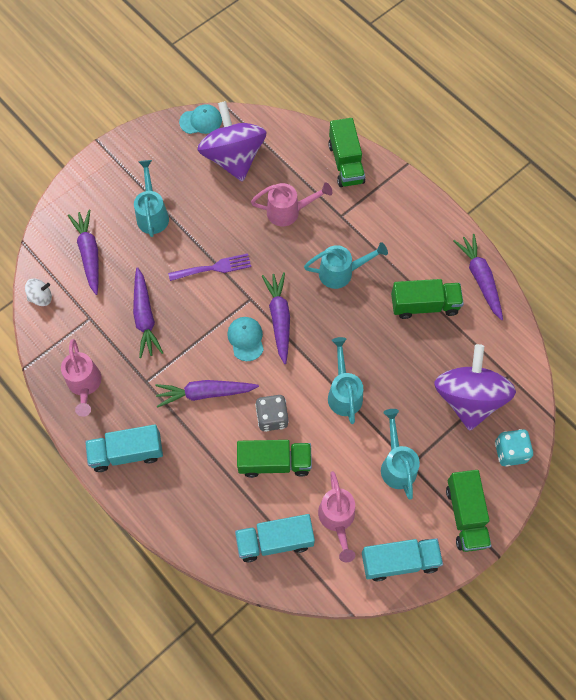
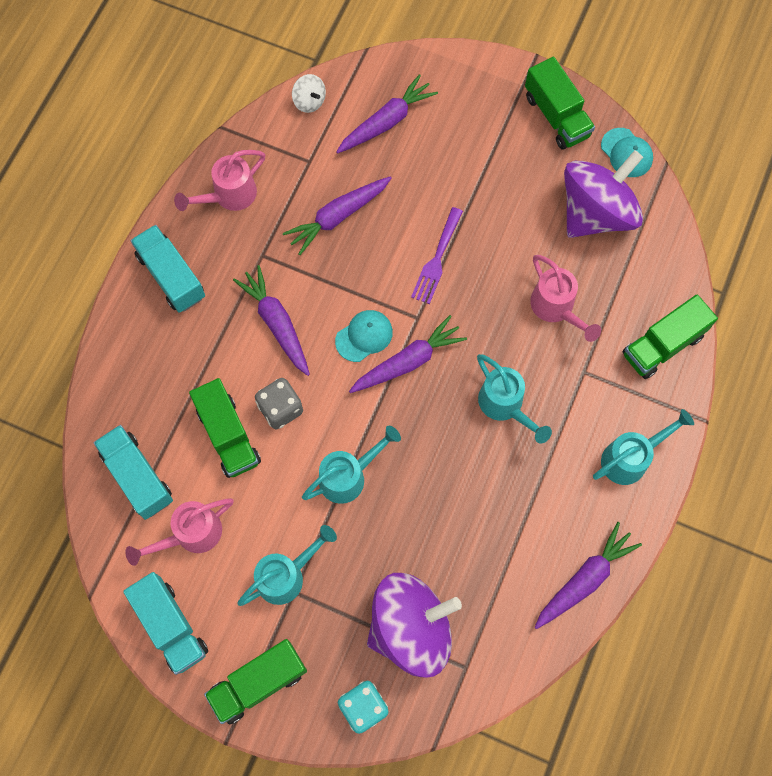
camera: 65 degrees right, 5 degrees up
turquoise watering can [134,160,169,237] -> turquoise watering can moved to [593,409,694,485]
purple fork [168,253,251,281] -> purple fork turned 60 degrees clockwise [411,207,463,304]
green truck [391,279,464,319] -> green truck moved to [525,57,595,149]

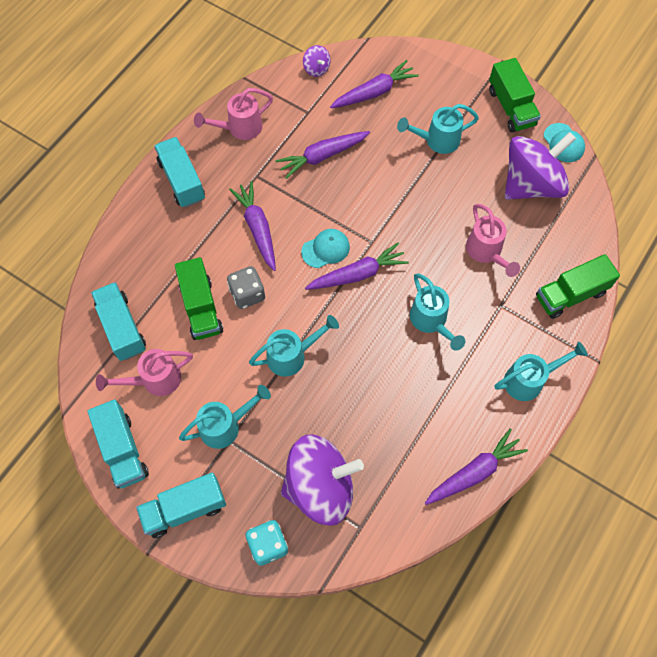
camera: 10 degrees right, 5 degrees down
green truck [204,639,307,724] -> turquoise truck [136,472,226,538]
white spinning top [292,74,326,113] -> purple spinning top [303,45,331,77]
purple fork [411,207,463,304] -> none
none -> turquoise watering can [397,104,479,154]

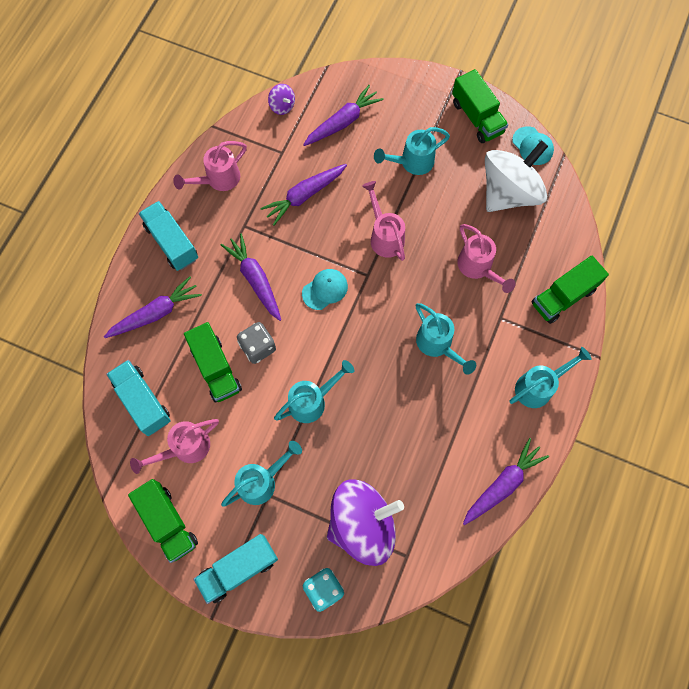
camera: 10 degrees left, 5 degrees up
turquoise truck [88,399,149,488] -> green truck [128,479,198,563]
purple carrot [305,243,409,290] -> purple carrot moved to [104,276,202,338]
purple spinning top [505,132,576,200] -> white spinning top [485,141,548,212]
none -> pink watering can [362,181,405,261]

